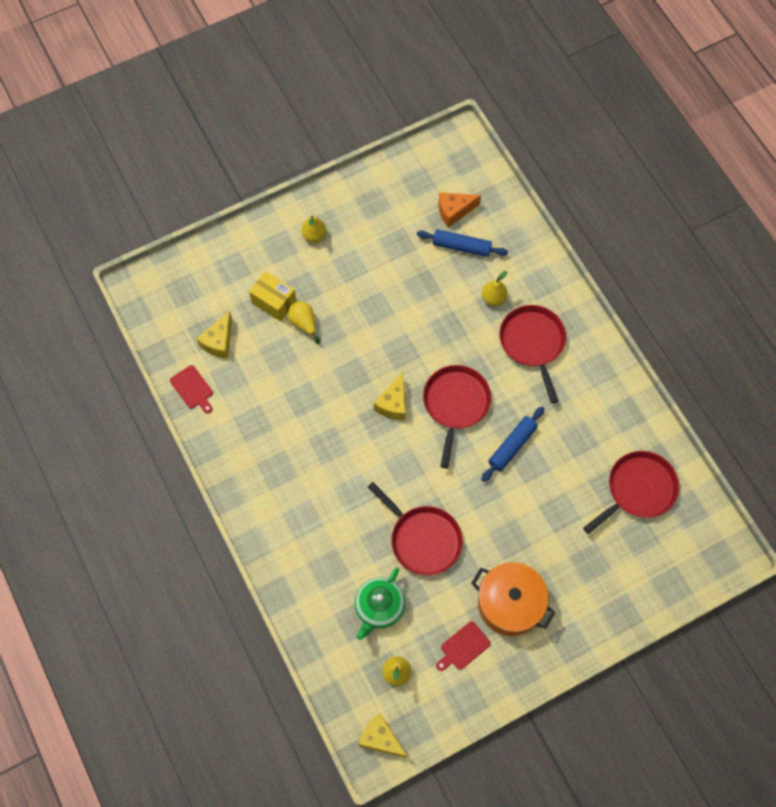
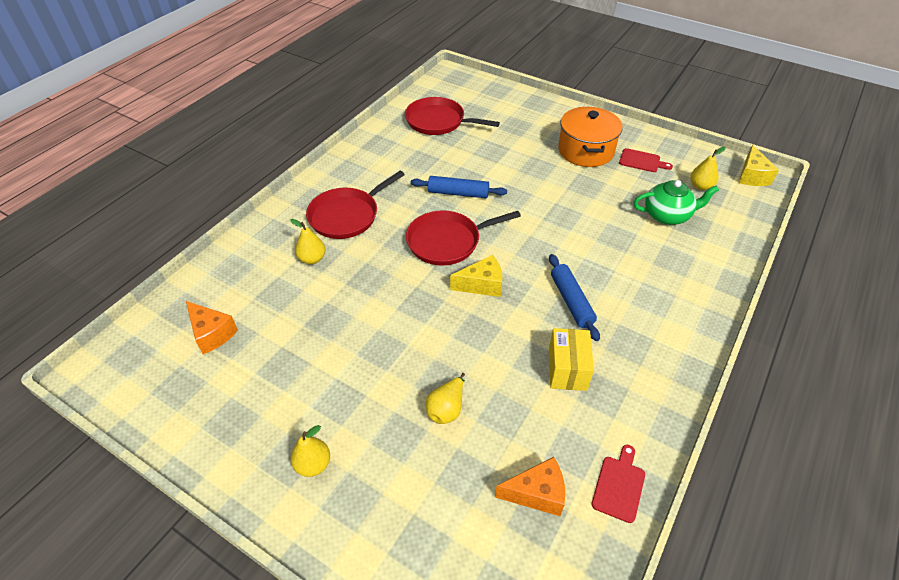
camera: 120 degrees left, 20 degrees down
yellow cheese [196,311,232,358] -> orange cheese [495,457,565,516]
yellow box [249,271,296,322] -> yellow box moved to [549,328,594,391]
red pan [368,482,463,575] -> none
blue rolling pin [417,229,508,257] -> blue rolling pin moved to [549,254,600,341]

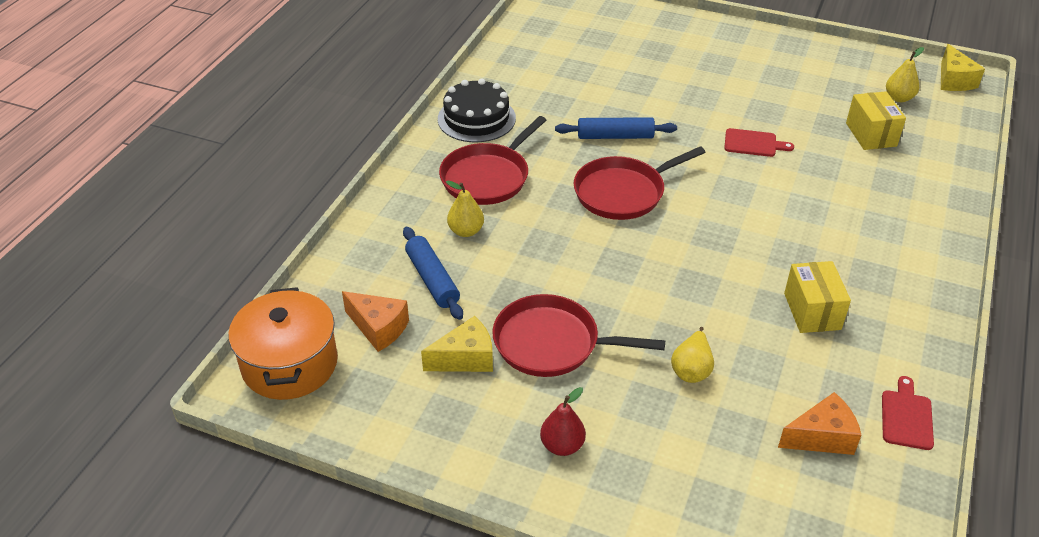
camera: 10 degrees left, 5 degrees down
yellow pear [290,425,330,477] -> red pear [540,387,586,456]
red pan [405,97,500,135] -> red pan moved to [492,294,665,377]
yellow cheese [450,255,503,297] -> yellow cheese moved to [421,316,493,372]
blue rolling pin [549,254,600,341] -> blue rolling pin moved to [403,227,463,320]
orange pot [558,107,623,167] -> orange pot moved to [228,287,338,400]
red cutting board [619,148,673,172] -> red cutting board moved to [724,128,794,157]
green teapot [633,180,719,225] -> yellow box [846,91,906,150]
none -> black cake [438,78,516,142]

